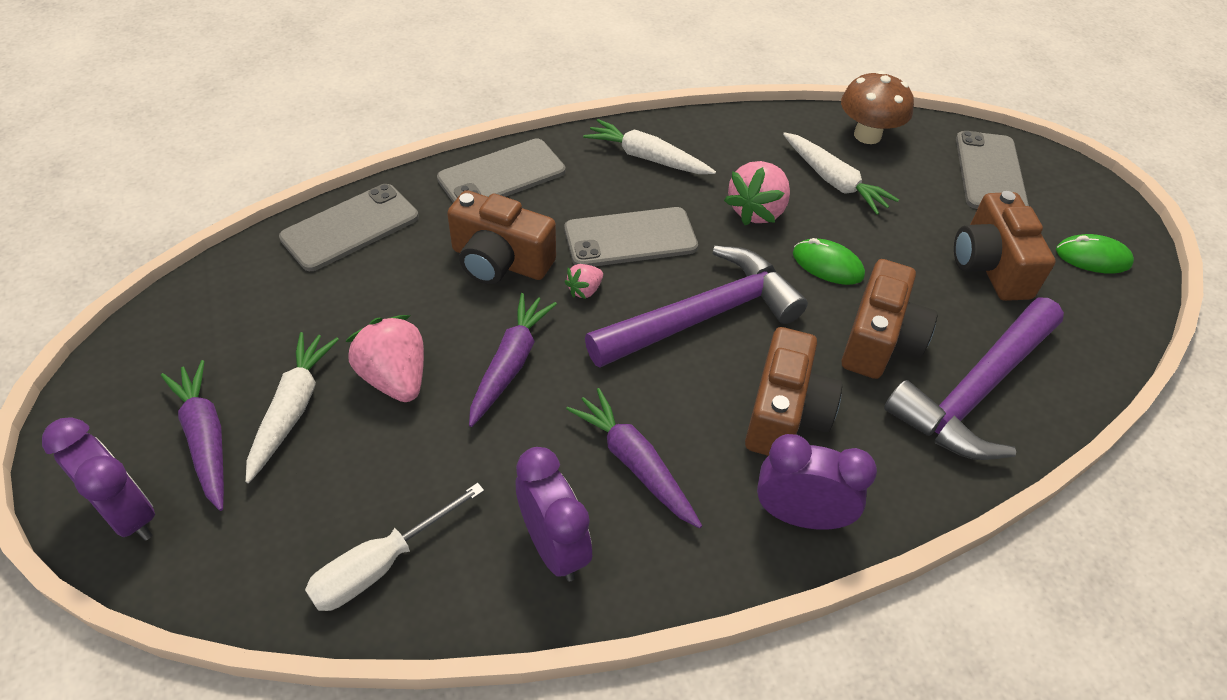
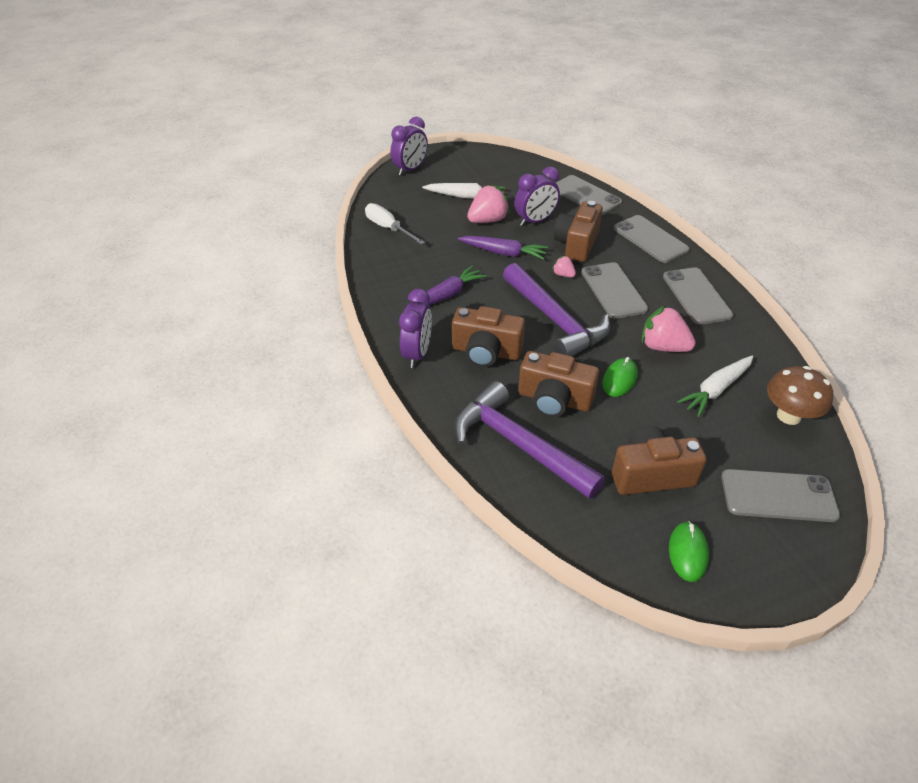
camera: 90 degrees right, 5 degrees down
purple carrot [161,360,224,511] -> none
purple clock [516,447,592,581] -> purple clock moved to [515,167,560,226]
white carrot [583,119,716,174] -> grey phone [663,267,734,325]

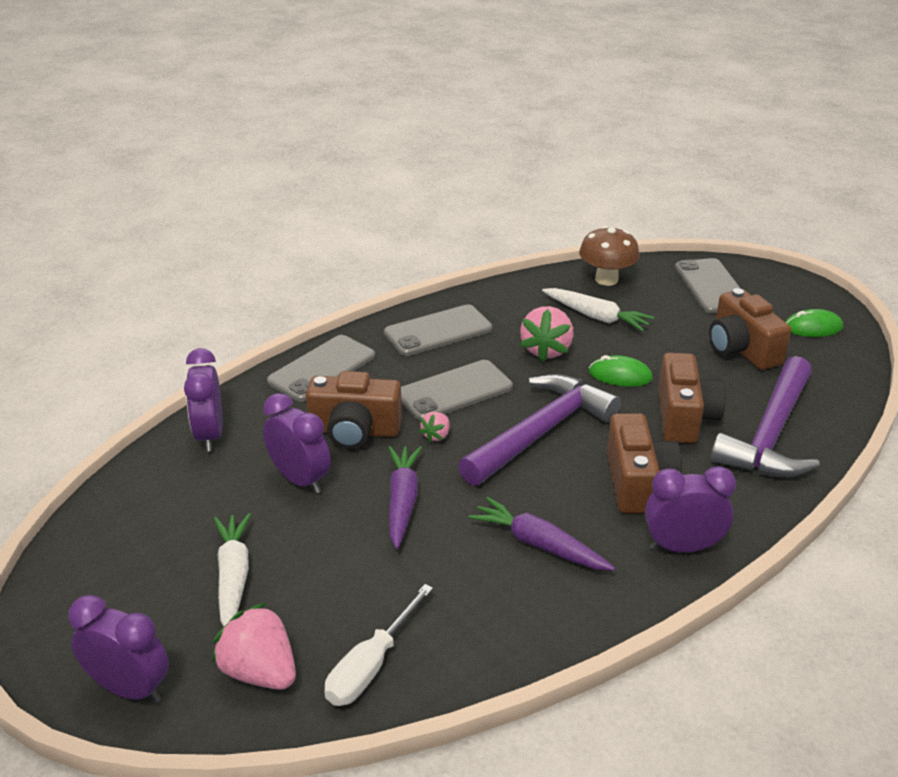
camera: 105 degrees left, 10 degrees down
pink strawberry [467,185,510,223] -> pink strawberry moved to [212,603,296,690]
grey phone [556,175,623,215] -> purple clock [184,348,222,452]

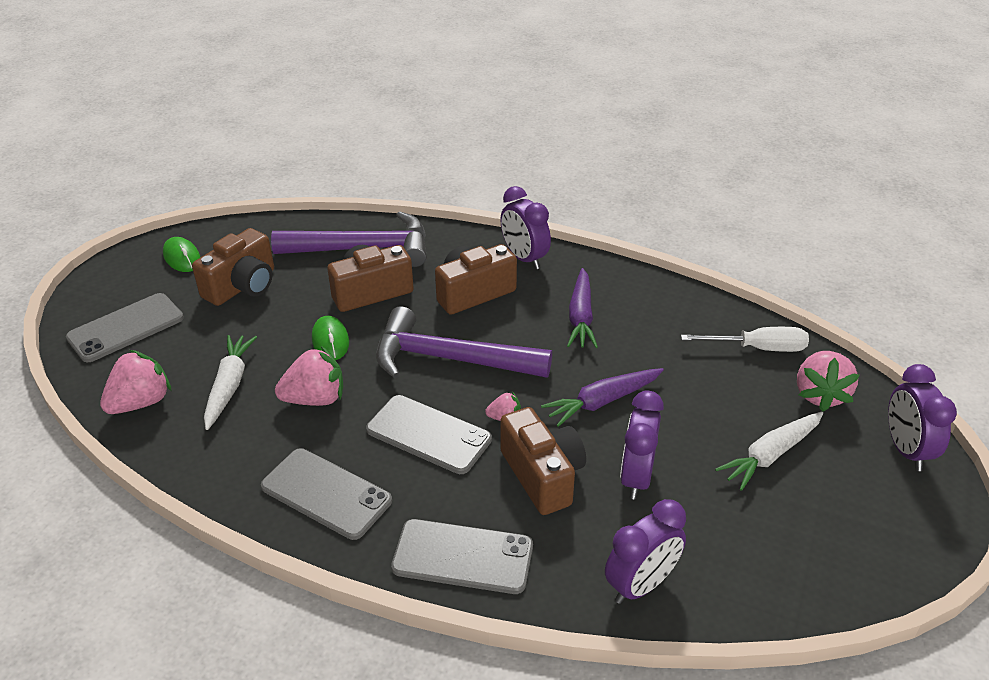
camera: 120 degrees left, 5 degrees up
brown mushroom [579,226,640,286] -> pink strawberry [100,350,172,414]

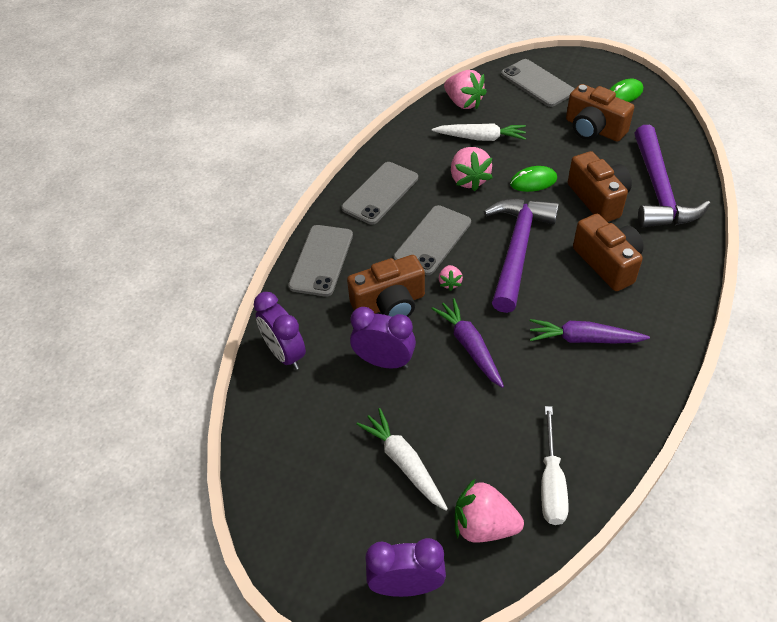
camera: 95 degrees right, 10 degrees up
purple clock [500,186,551,269] -> none

